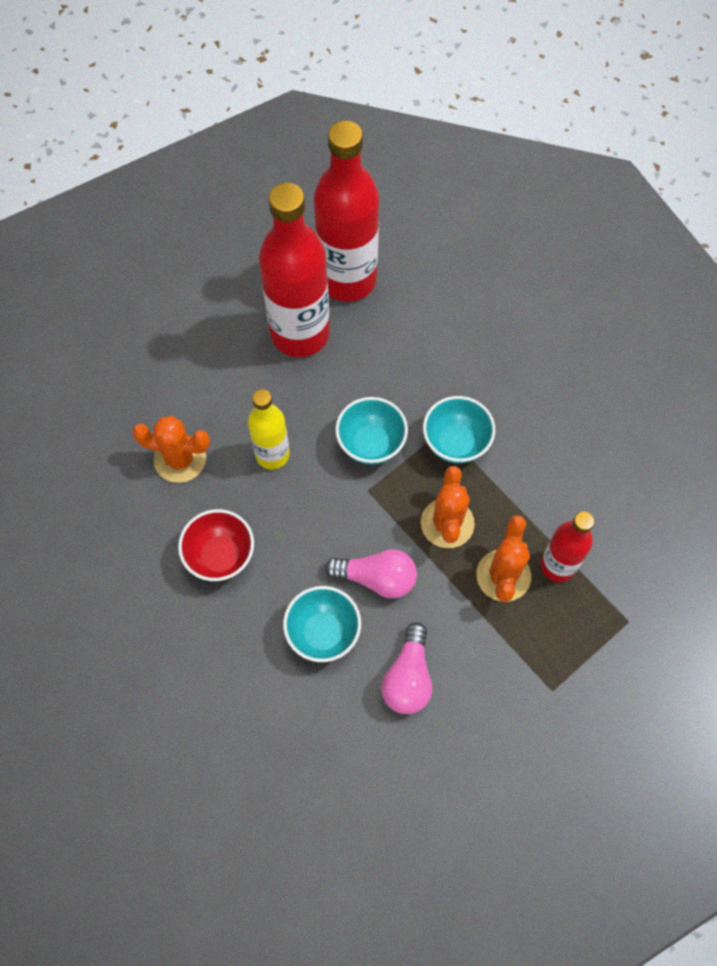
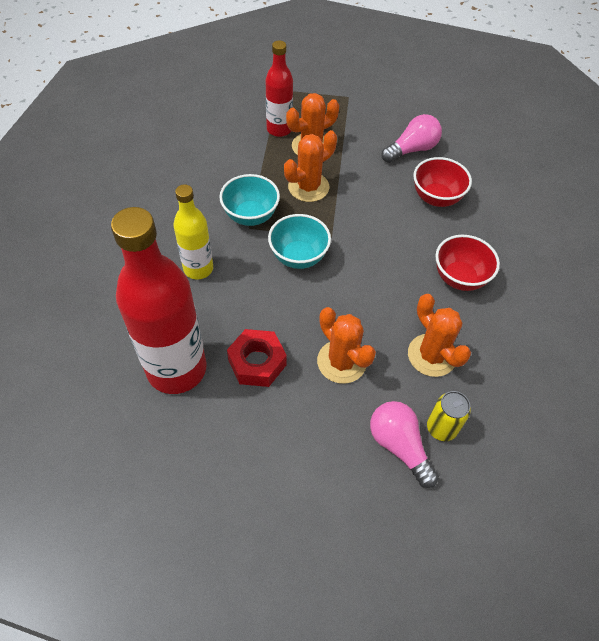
camera: 135 degrees left, 10 degrees down
yellow bottle [248,389,290,469] -> yellow bottle moved to [173,185,213,279]
red bottle [259,183,330,357] -> red nut [227,329,287,387]
turquoise bowl [283,586,361,662] -> red bowl [413,157,472,207]
pink light bulb [325,549,417,599] -> pink light bulb moved to [370,401,439,488]
none -> orange cactus [317,307,376,384]
none -> yellow can [427,391,471,441]

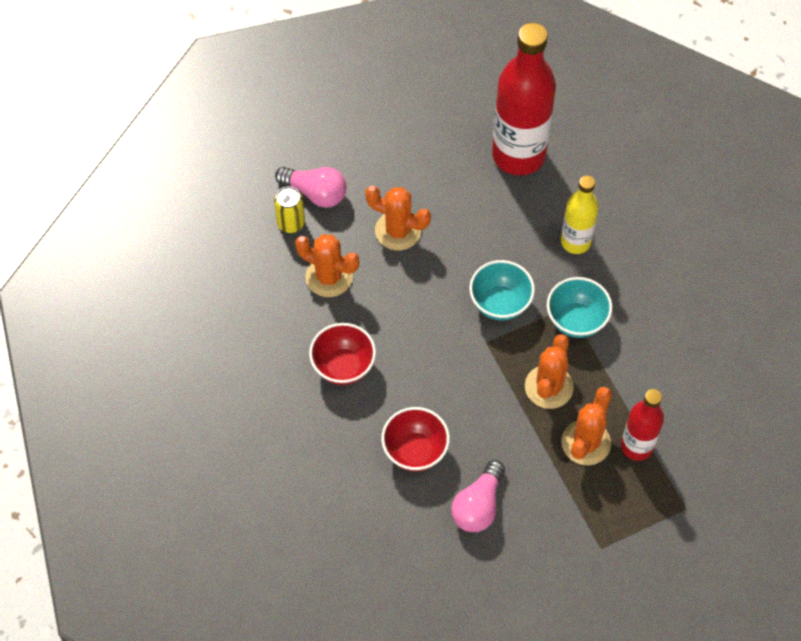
camera: 150 degrees right, 5 degrees up
red nut [227,329,287,387] -> none

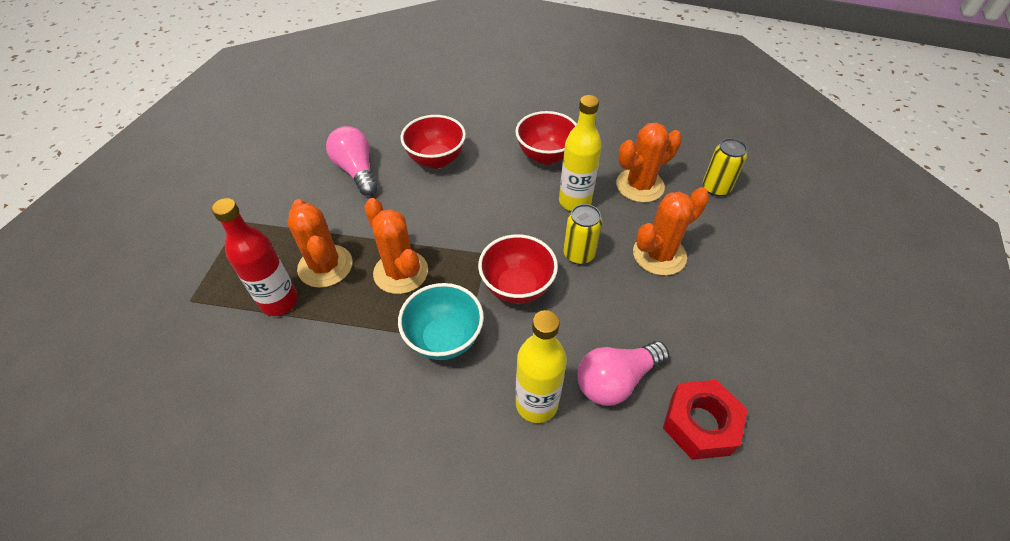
camera: 125 degrees right, 10 degrees down
pink light bulb [275,167,347,208] -> pink light bulb moved to [578,341,669,406]
turquoise bowl [469,260,535,321] -> red bowl [478,234,558,304]
red bottle [492,23,556,175] -> red nut [663,380,748,460]
none -> yellow bottle [559,95,602,211]
none -> yellow can [563,204,602,264]

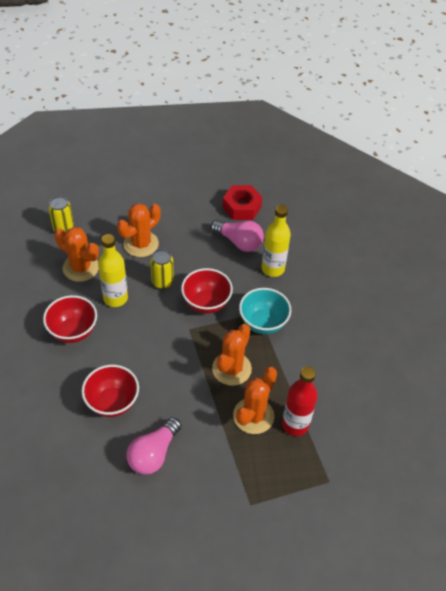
camera: 120 degrees left, 0 degrees up
orange cactus [633,187,710,276] -> orange cactus turned 75 degrees counterclockwise [117,203,161,257]

